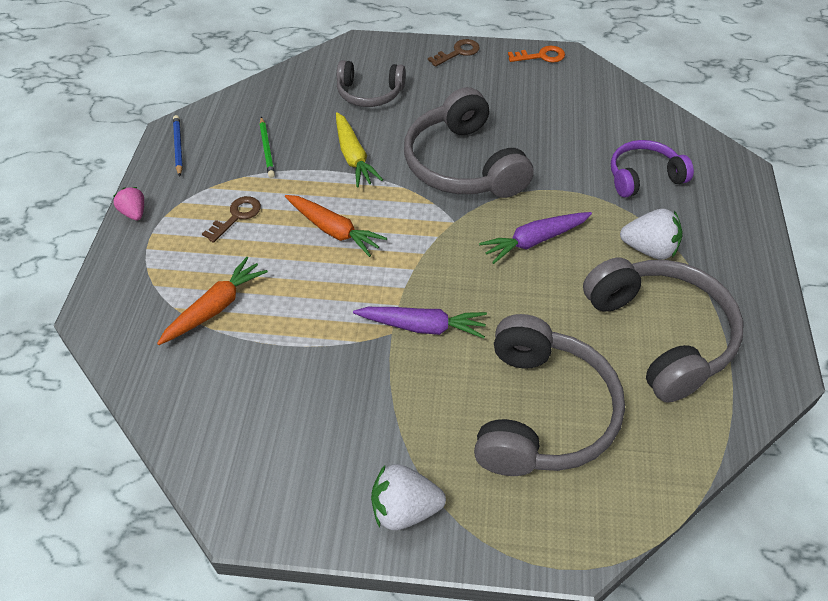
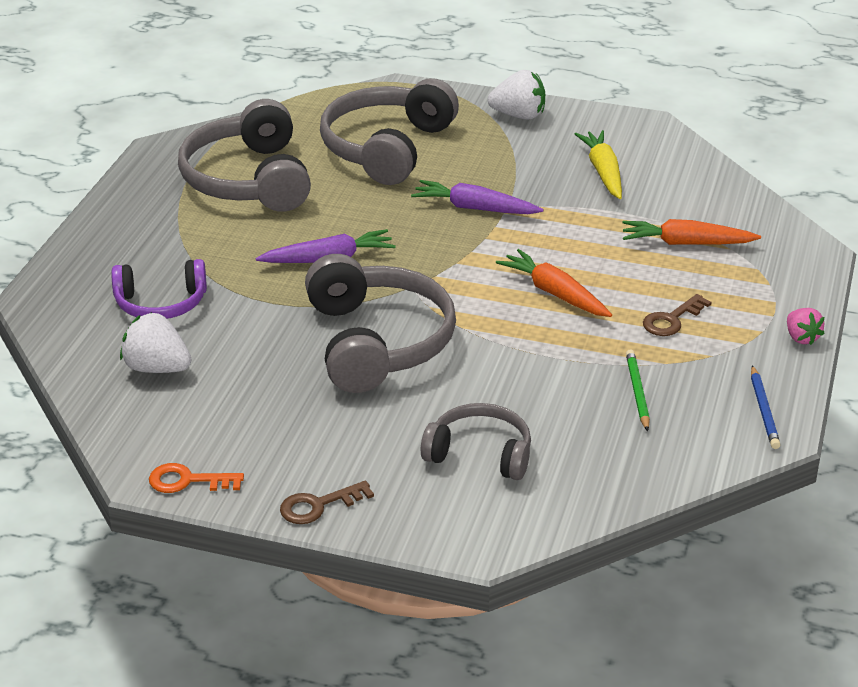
camera: 170 degrees left, 15 degrees down
orange carrot [157,257,268,345] -> orange carrot turned 45 degrees clockwise [622,219,761,245]
yellow carrot [336,112,383,187] -> yellow carrot moved to [575,130,622,199]
white strawberry [620,209,683,260] -> white strawberry moved to [120,312,192,373]

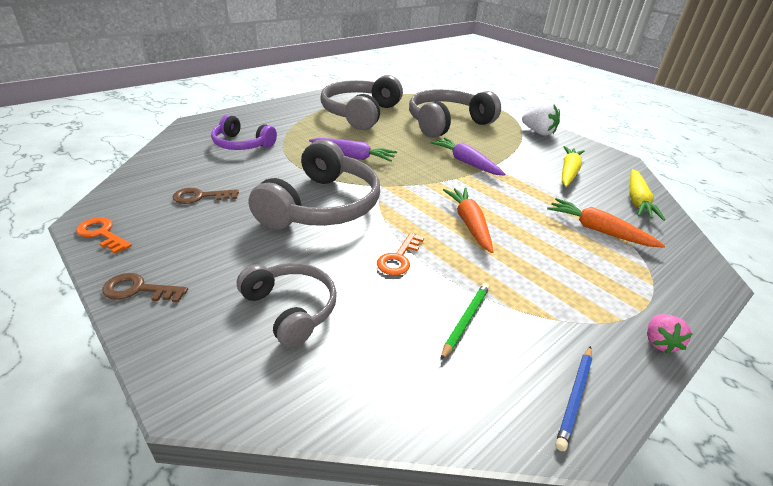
camera: 30 degrees right, 0 degrees up
white strawberry [120,312,192,373] -> none
brown key [643,294,712,336] -> brown key moved to [173,188,239,204]
none -> orange key [377,233,424,275]
none -> yellow carrot [629,169,665,221]

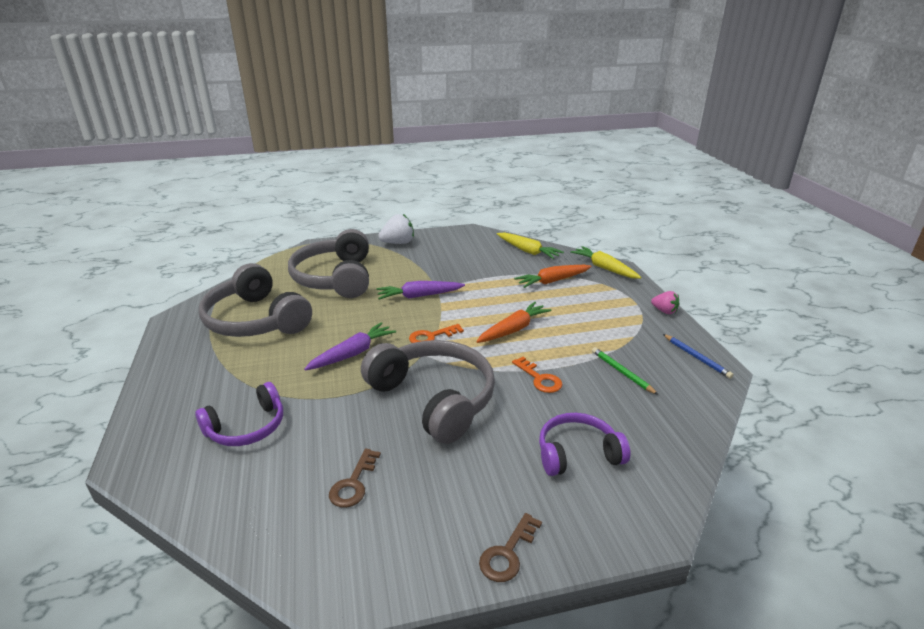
camera: 60 degrees left, 5 degrees down
orange key [76,217,132,254] -> orange key moved to [409,324,464,343]
grey headphones [237,263,337,348] -> purple headphones [539,413,630,476]
orange carrot [443,188,493,253] -> orange carrot turned 120 degrees clockwise [476,302,552,343]
yellow carrot [562,146,585,187] -> yellow carrot moved to [570,246,641,279]

